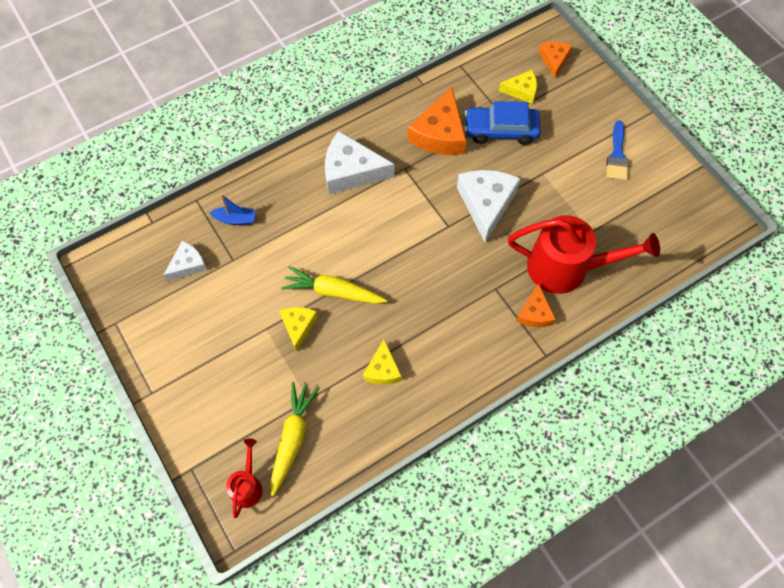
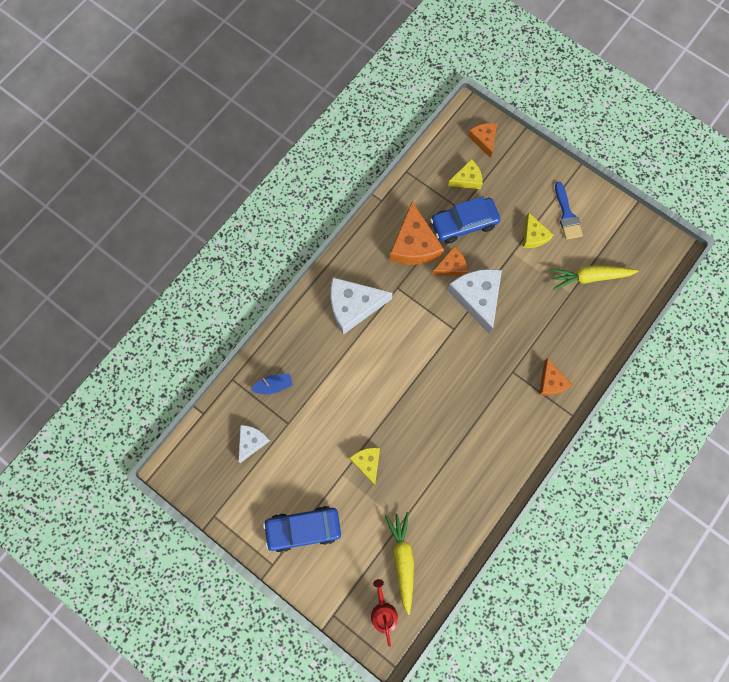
camera: 20 degrees left, 10 degrees up
yellow carrot [281,266,387,304] -> yellow carrot moved to [550,265,639,290]
yellow cheese [363,339,402,385] -> yellow cheese moved to [523,212,553,248]
red watering can [508,215,660,294] -> none
none -> blue car [263,506,341,553]
none -> orange cheese [432,246,468,276]

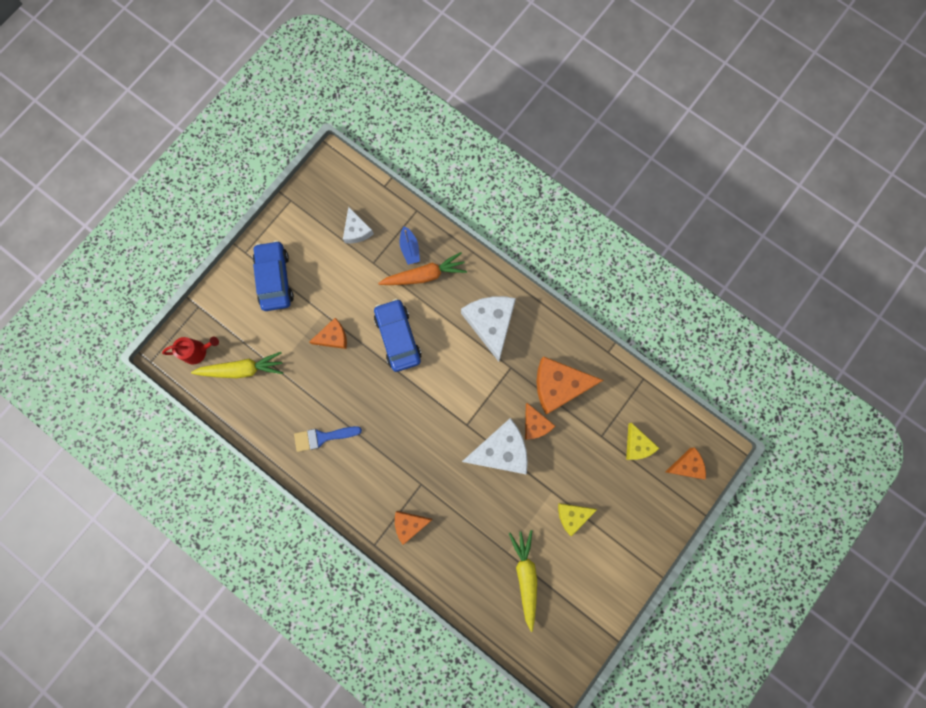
camera: 90 degrees right, 5 degrees up
white cheese [238,425,270,463] -> white cheese turned 45 degrees clockwise [343,207,374,243]
yellow cheese [349,447,380,485] -> orange cheese [309,318,347,349]
blue car [430,196,500,243] -> blue car moved to [374,299,421,372]
blue brush [555,182,583,240] -> blue brush moved to [294,426,362,452]
none -> orange carrot [378,252,467,285]

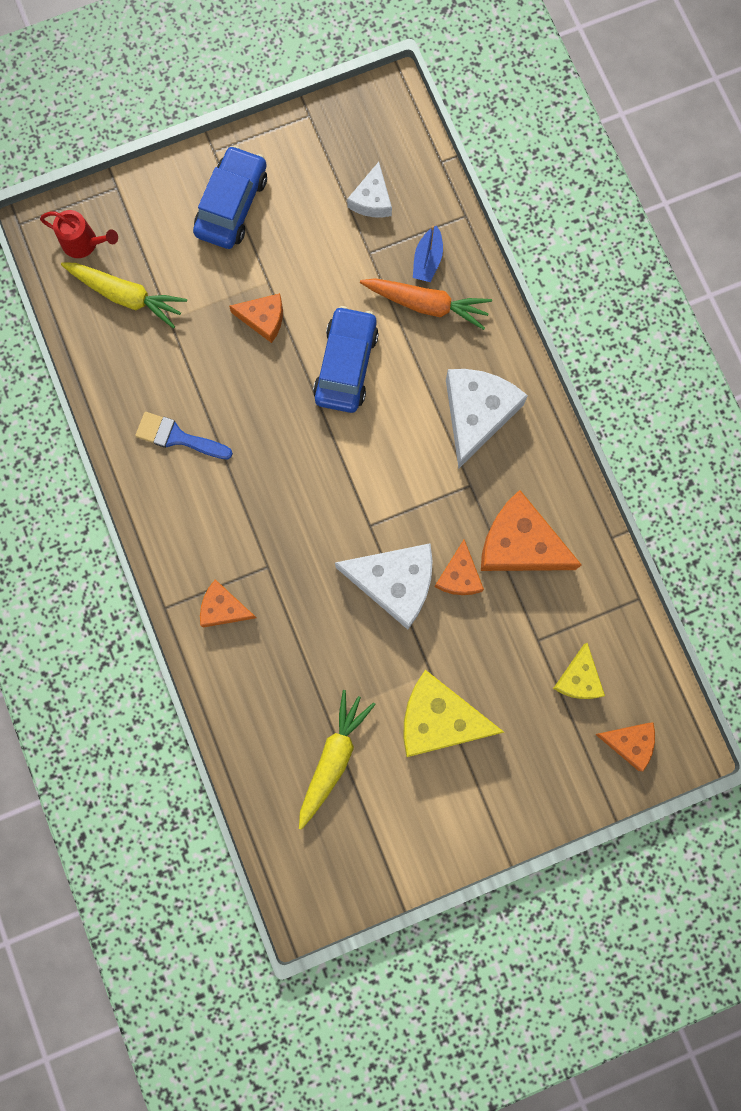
camera: 30 degrees right, 0 degrees up
yellow cheese [558,503,597,536] -> yellow cheese [403,670,504,757], size x1.76

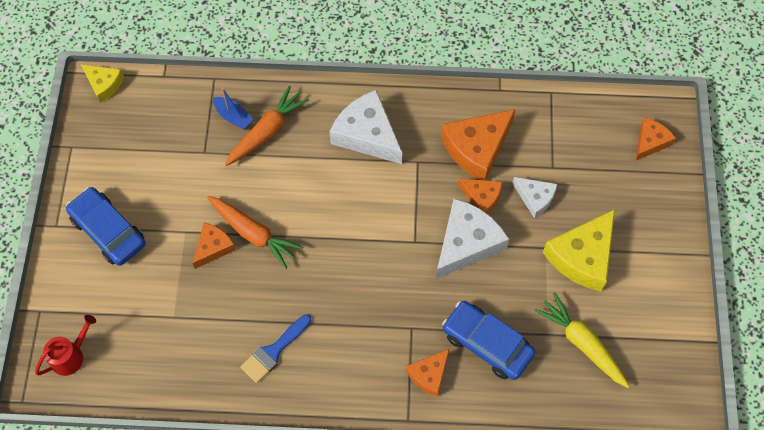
camera: 65 degrees left, 15 degrees down
yellow carrot [61,262,187,329] -> none
blue car [313,306,379,413] -> blue car moved to [442,301,535,380]
white cheese [347,162,392,217] -> white cheese moved to [512,177,557,218]
yellow cheese [553,643,605,699] -> yellow cheese moved to [81,64,124,103]
none -> orange carrot [207,196,303,269]

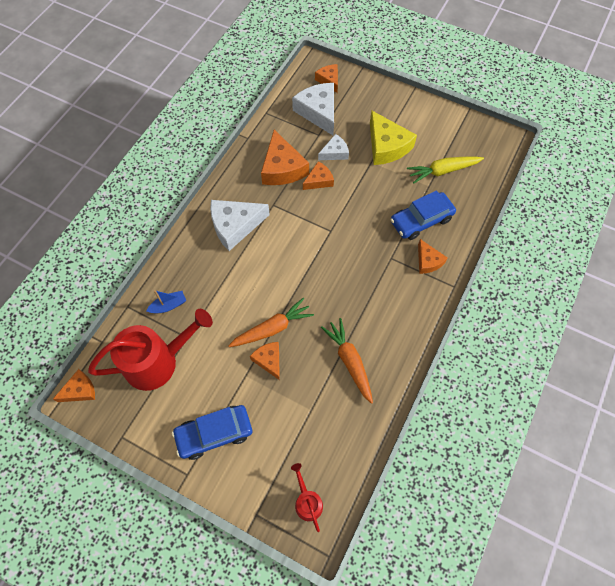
camera: 65 degrees left, 0 degrees up
yellow cheese [81,64,124,103] -> orange cheese [53,369,95,402]
orange carrot [225,86,309,166] -> orange carrot moved to [321,318,373,404]
blue brush [240,314,311,383] -> none
white cheese [436,198,509,279] -> white cheese moved to [292,83,334,135]
none -> red watering can [88,309,213,391]

